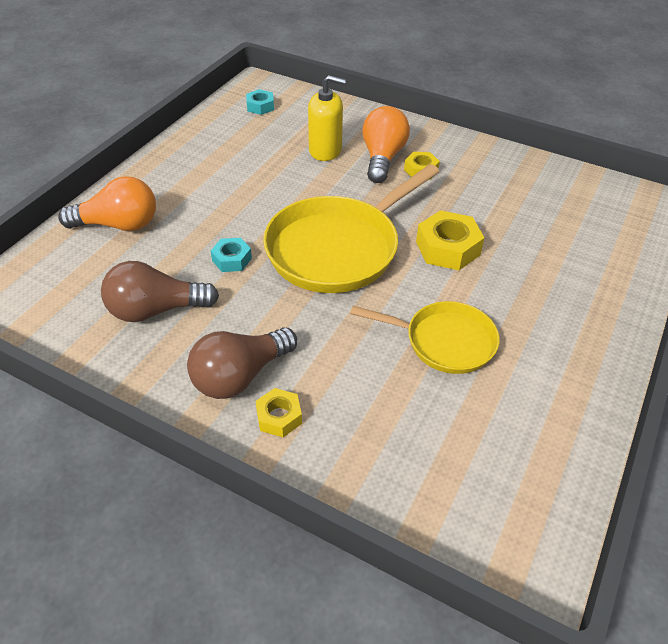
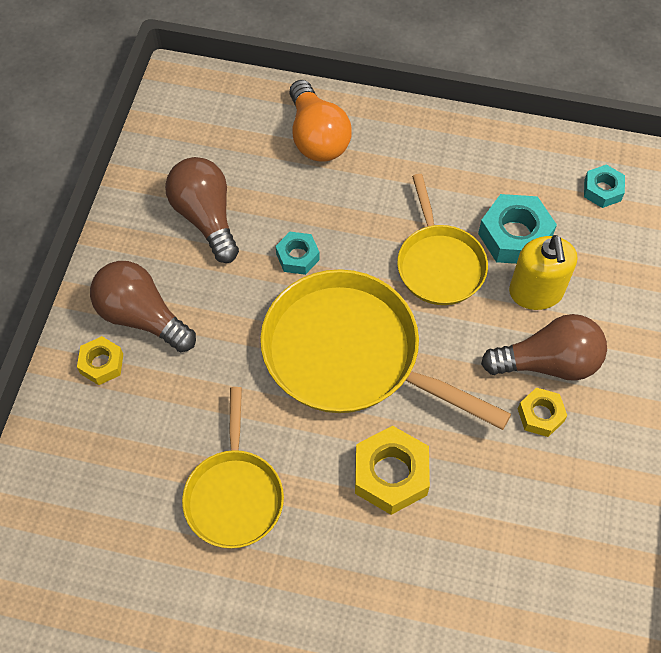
camera: 75 degrees right, 15 degrees up
orange light bulb [362,106,410,183] -> brown light bulb [481,314,607,381]
none -> yellow pan [397,174,488,305]
none -> turquoise nut [478,194,557,264]

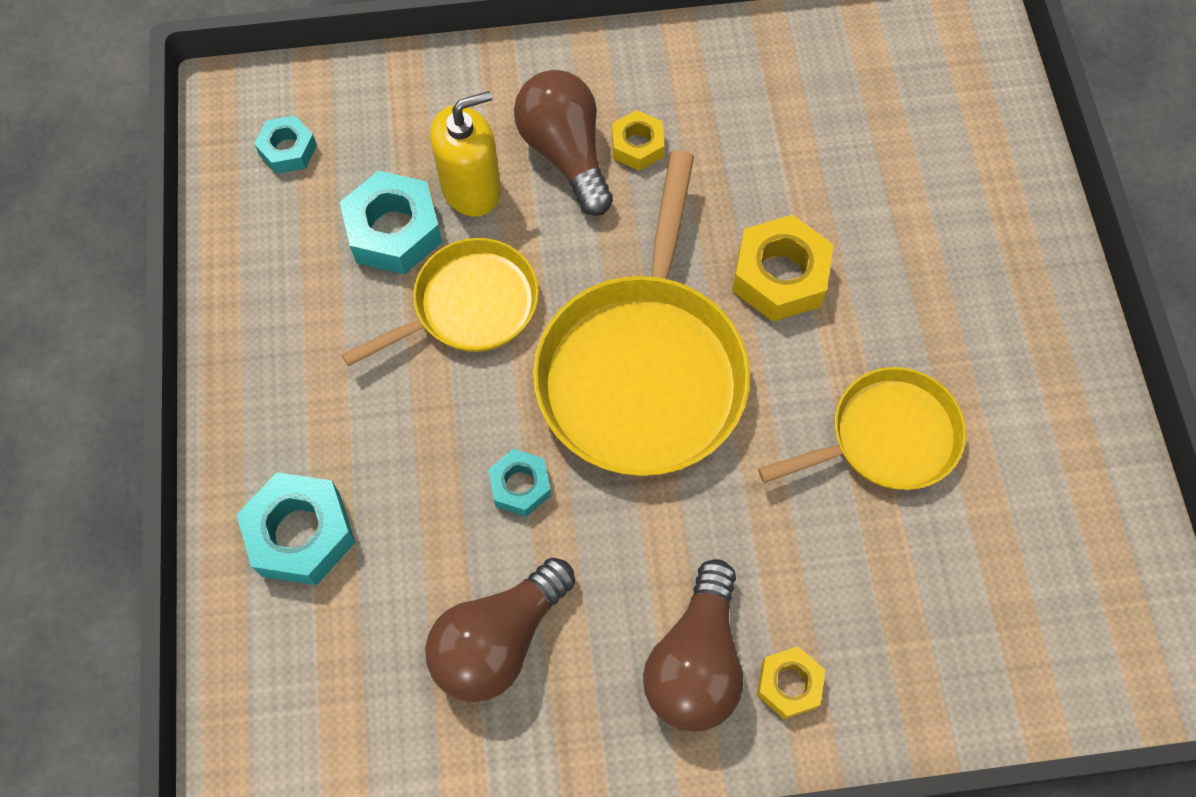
camera: 110 degrees left, 5 degrees up
orange light bulb [289,80,352,162] -> turquoise nut [236,472,356,585]

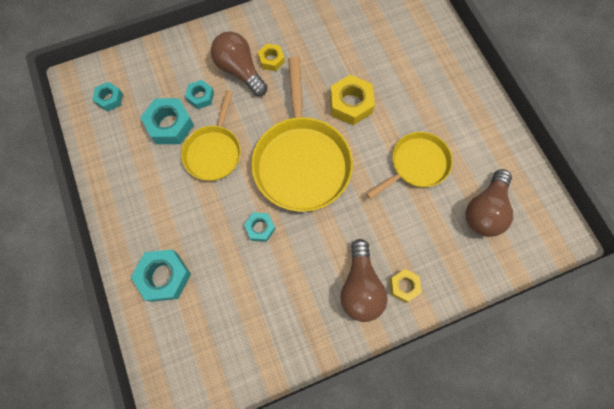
camera: 15 degrees left, 5 degrees up
yellow pan [341,238,539,366] -> yellow pan turned 150 degrees clockwise [181,90,241,181]
brown light bulb [425,558,575,702] -> brown light bulb moved to [466,169,513,237]
yellow soap dispenser [430,91,501,217] -> turquoise nut [185,80,214,109]

